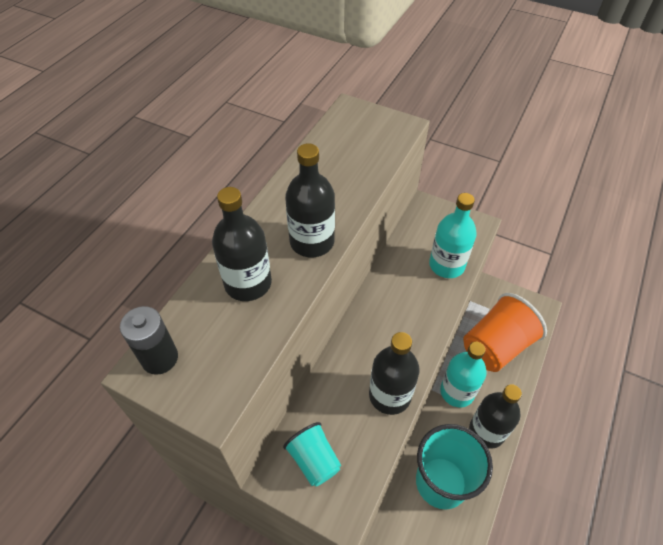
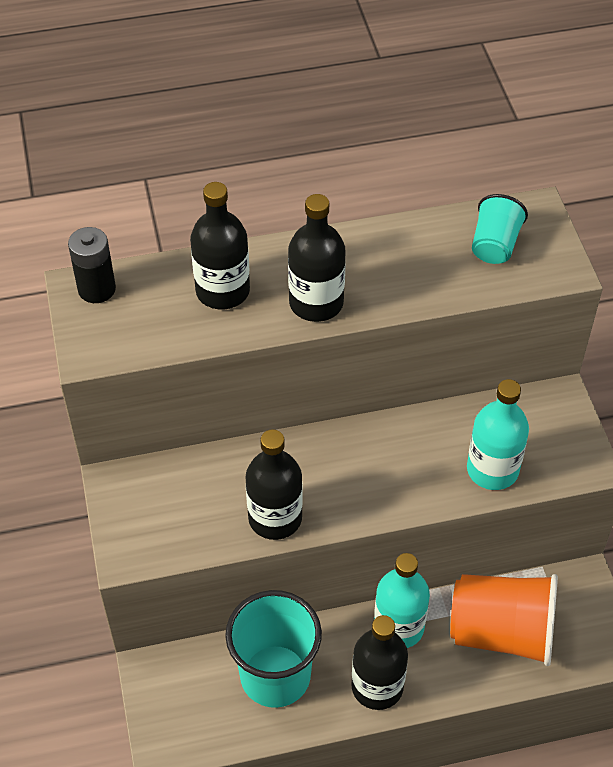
camera: 50 degrees right, 0 degrees up
turquoise cup [283,422,341,487] -> turquoise cup moved to [472,194,528,264]

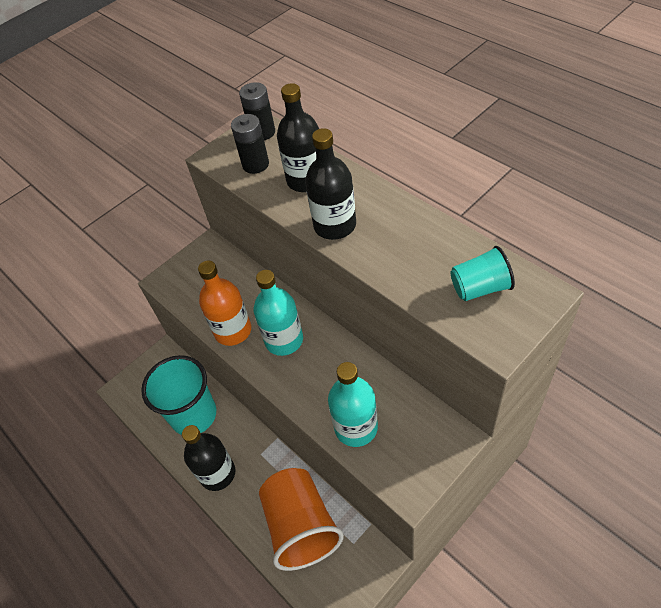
camera: 65 degrees right, 0 degrees up
black bottle [246,429,303,540] -> orange bottle [198,261,251,346]
turquoise bottle [374,553,430,648] -> turquoise bottle moved to [254,270,303,356]
none -> black battery [231,114,269,174]

